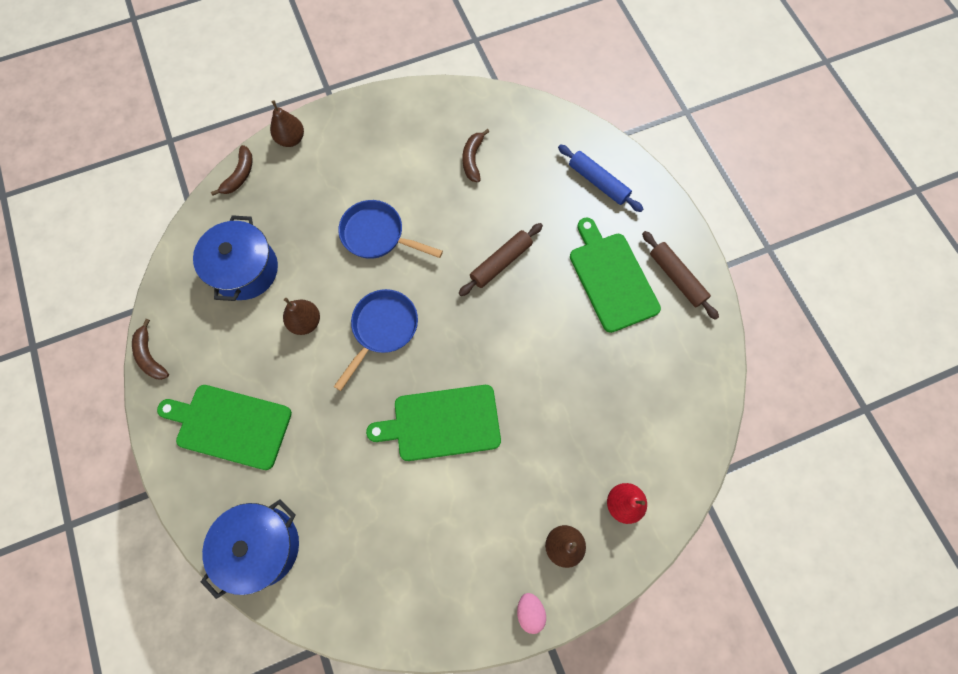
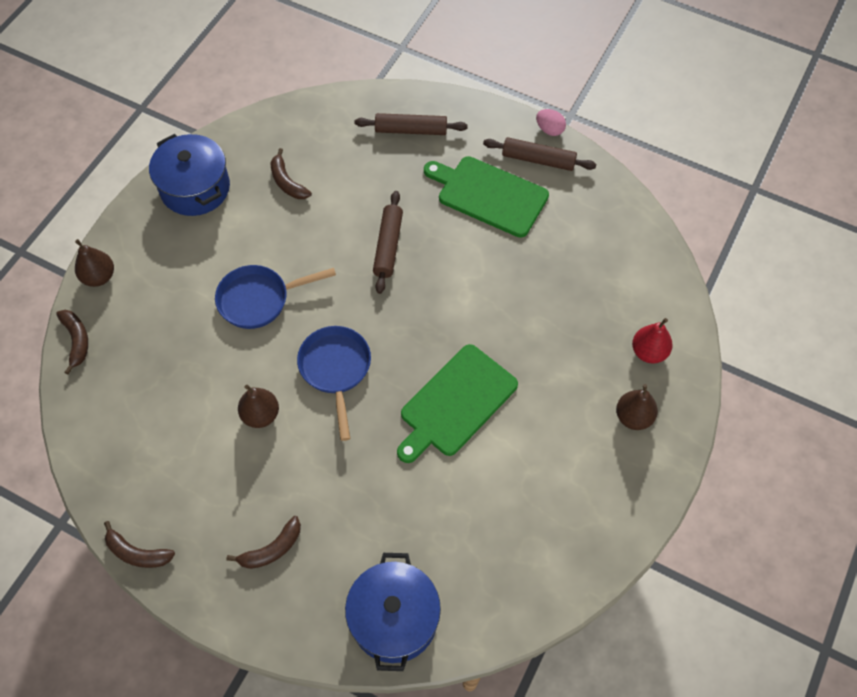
camera: 40 degrees left, 10 degrees down
green cutting board [157,385,292,470] -> brown banana [226,516,301,569]
blue pot [193,215,278,301] -> blue pot moved to [149,134,230,216]
pink egg [517,593,546,634] -> pink egg moved to [536,109,566,136]
blue rolling pin [558,144,643,212] -> brown rolling pin [355,113,468,135]

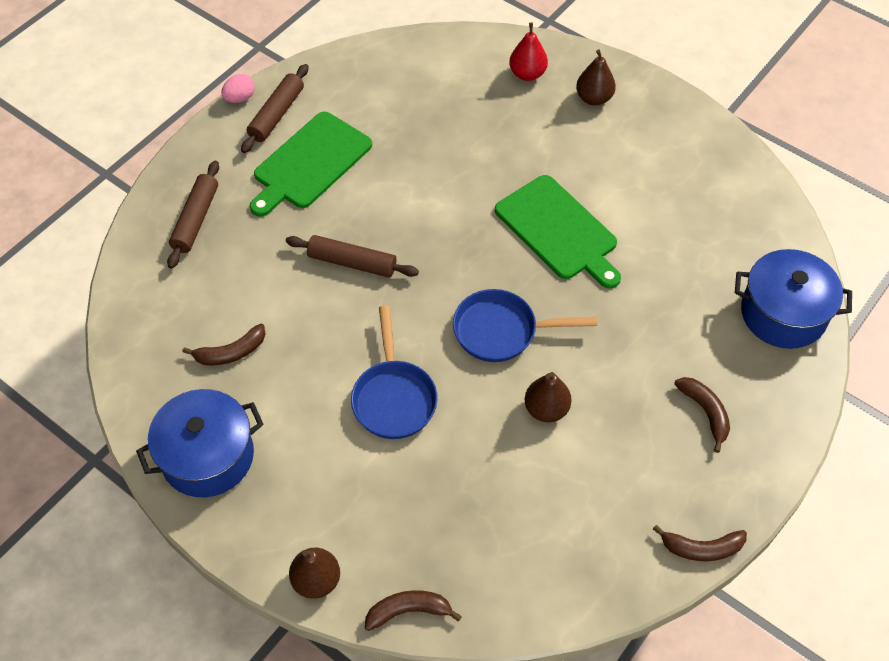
camera: 80 degrees left, 5 degrees down
brown banana [104,521,175,568] -> brown banana turned 60 degrees clockwise [653,525,747,561]

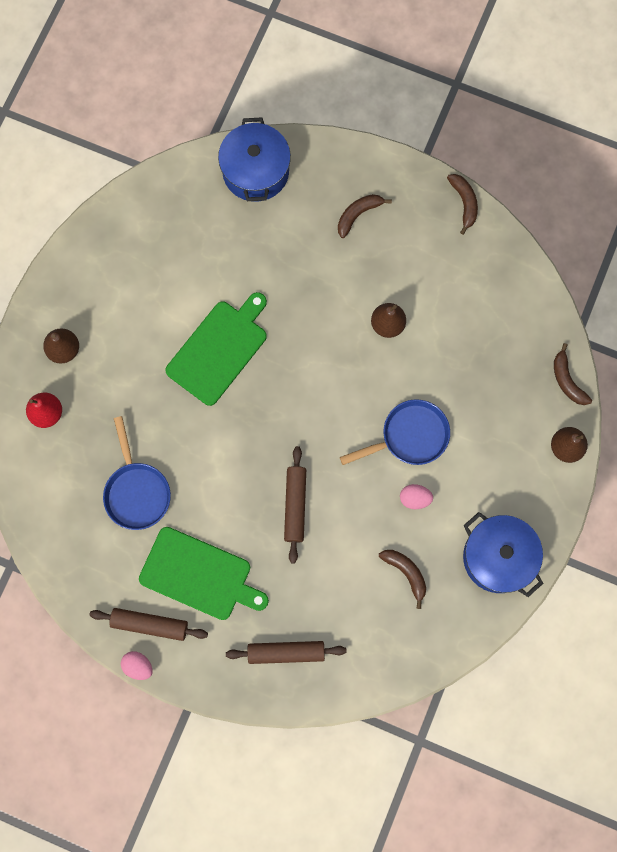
camera: 105 degrees left, 20 degrees up
blue pan [453,289,597,362] -> blue pan moved to [103,416,171,530]
none -> pink egg [400,484,433,509]

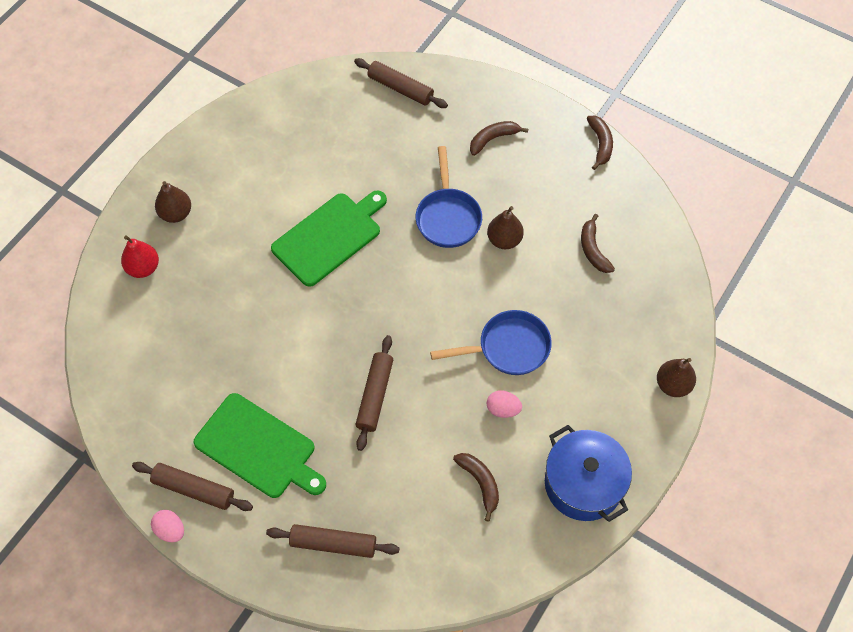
camera: 10 degrees right, 15 degrees down
blue pan [103,416,171,530] -> blue pan moved to [416,146,482,248]
blue pot [218,117,291,202] -> brown rolling pin [354,58,448,108]
brown banana [554,343,592,405] -> brown banana moved to [581,214,615,273]

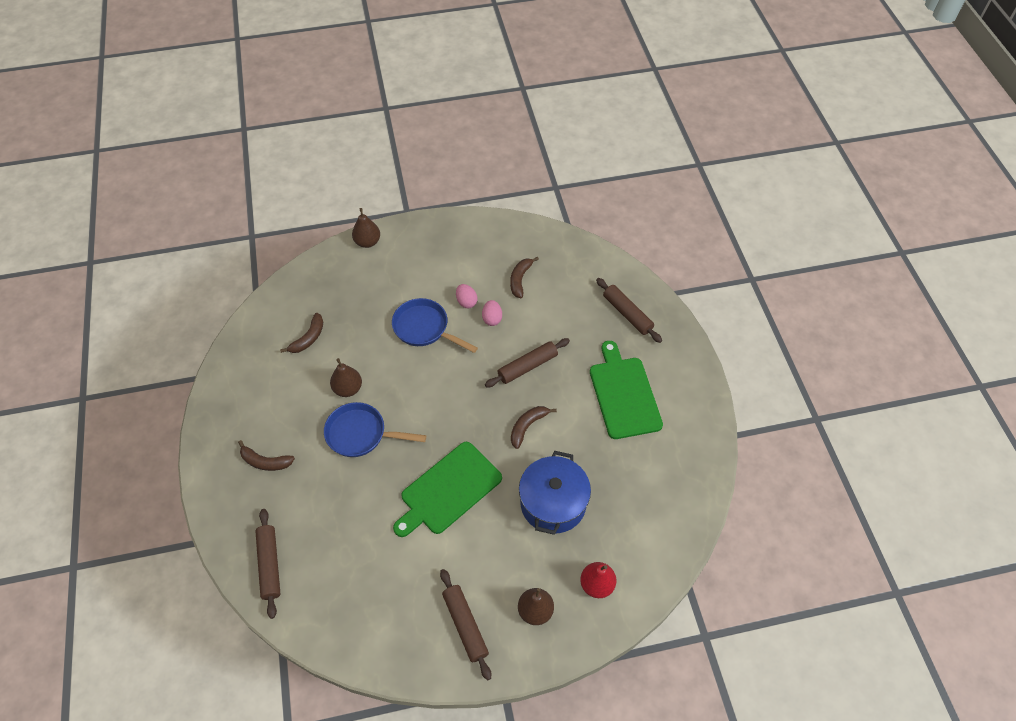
camera: 135 degrees left, 5 degrees down
brown rolling pin [132,462,253,511] -> brown rolling pin moved to [440,569,491,680]
pink egg [151,510,184,542] -> pink egg moved to [482,300,502,326]
green cutting board [271,190,387,287] -> green cutting board turned 45 degrees counterclockwise [393,442,502,537]
blue pan [416,146,482,248] -> blue pan turned 120 degrees counterclockwise [324,402,426,457]
blue pot [545,425,632,522] -> blue pot moved to [519,451,591,535]
brown banana [587,116,613,170] -> brown banana moved to [511,406,557,449]

